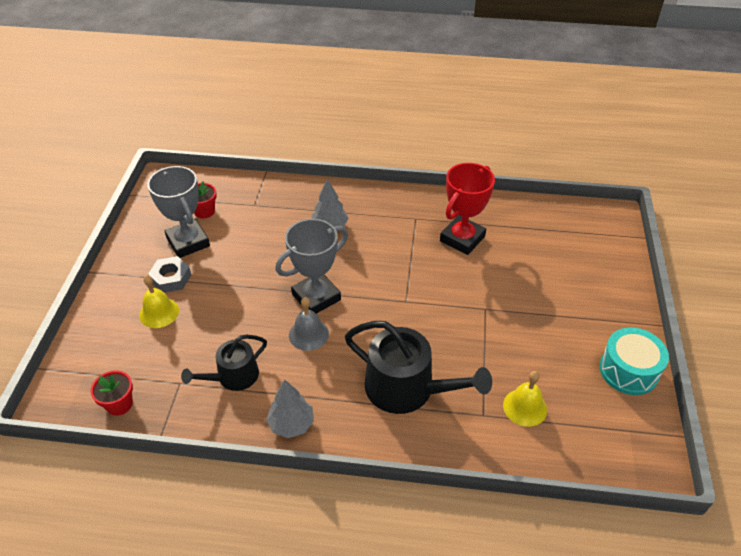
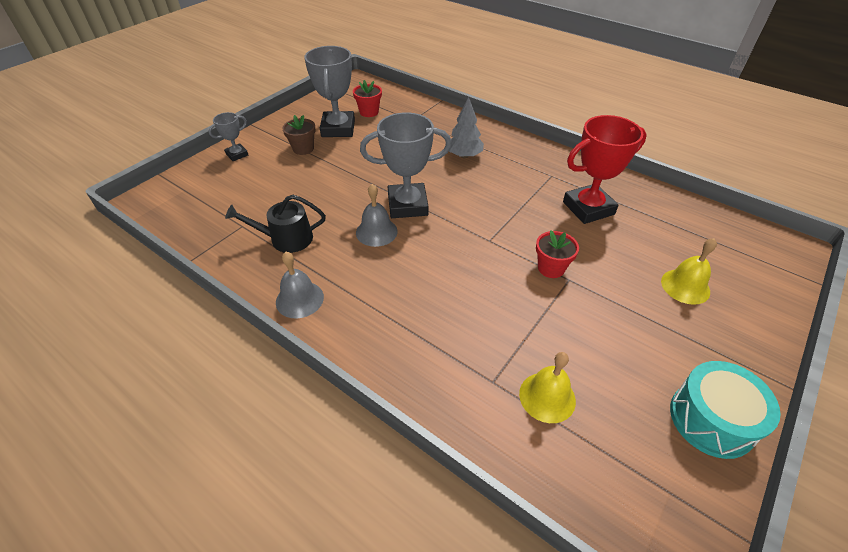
camera: 30 degrees right, 0 degrees up
red flower pot [91,370,133,416] -> red flower pot moved to [536,230,579,278]
yellow bell [139,275,179,328] -> yellow bell moved to [661,238,717,305]
grey nut [148,256,191,293] -> brown flower pot [282,115,316,155]
grey tree [266,380,314,438] -> grey bell [276,252,324,319]
black watering can [345,321,492,414] -> none
none -> grey trophy [209,112,248,161]

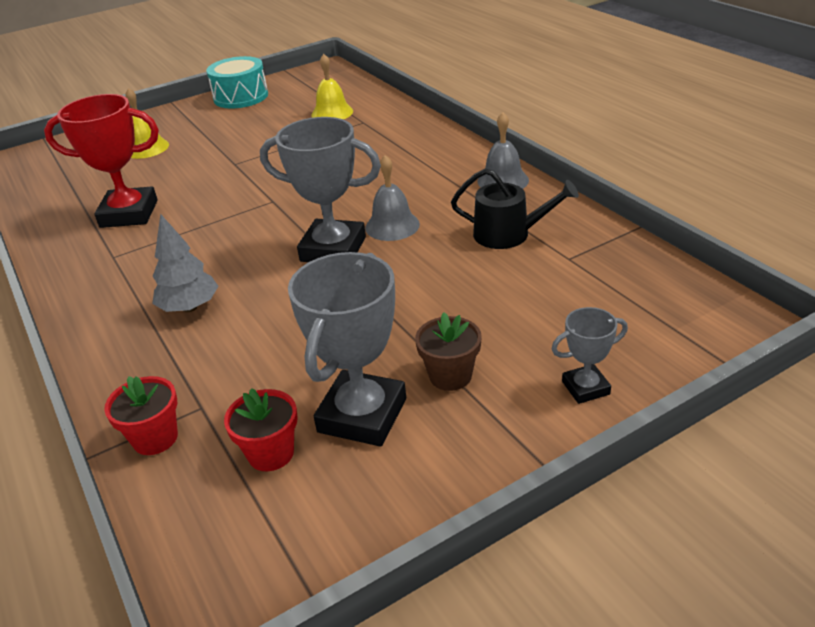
camera: 155 degrees left, 10 degrees down
red flower pot [536,230,579,278] -> red flower pot moved to [104,376,178,455]

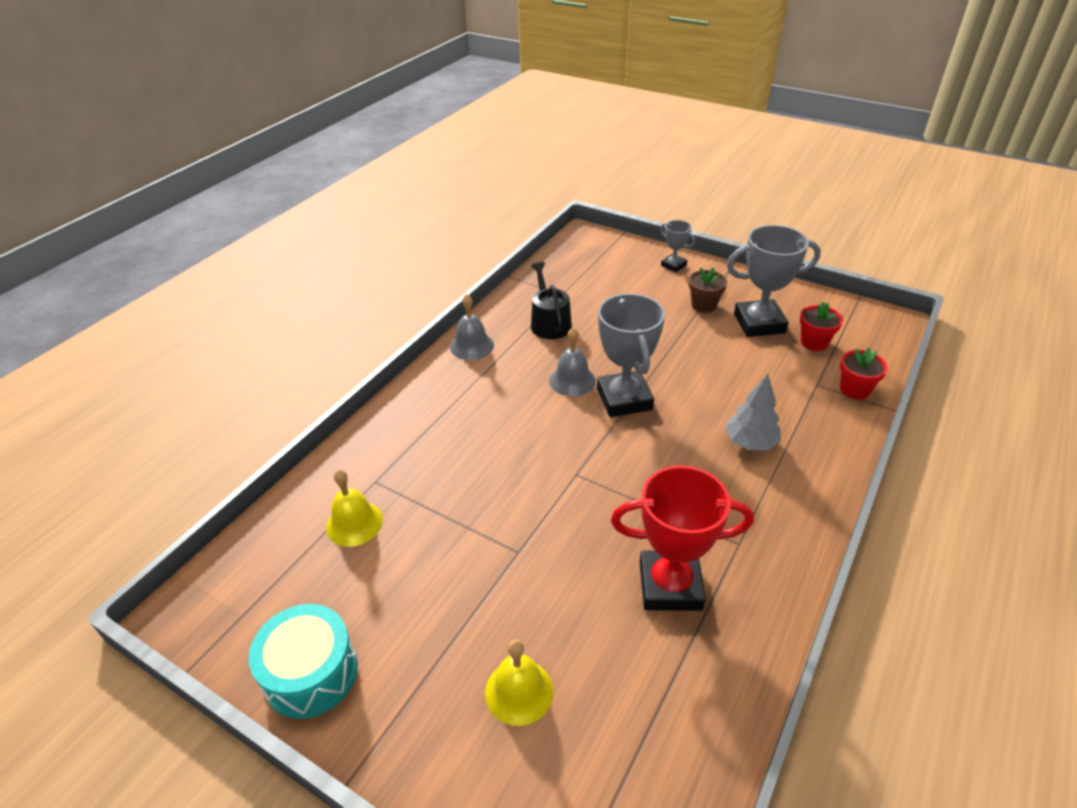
camera: 120 degrees left, 5 degrees up
red trophy [44,94,159,228] -> red trophy turned 60 degrees counterclockwise [611,465,754,611]

